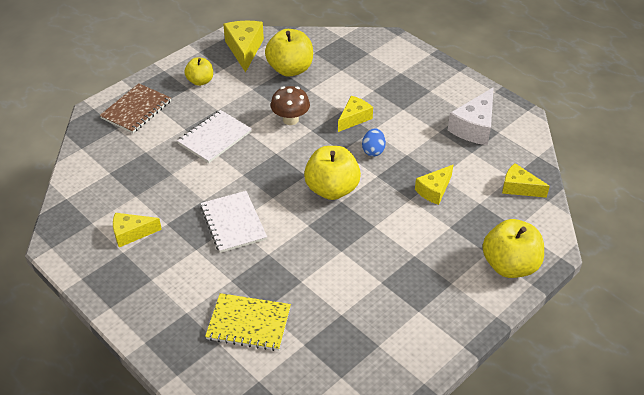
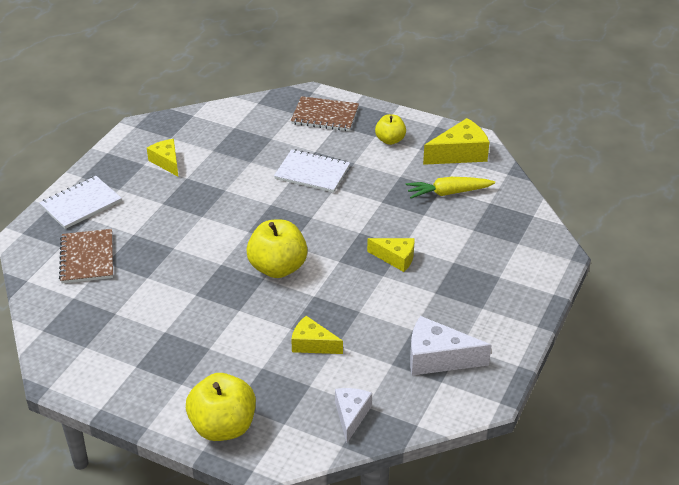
camera: 70 degrees right, 5 degrees down
white notebook [200,191,267,253] -> white notebook moved to [39,176,122,229]
yellow notebook [205,293,291,351] -> brown notebook [59,229,113,283]
yellow apple [265,29,313,77] -> yellow carrot [406,177,495,199]
brown mushroom [270,86,310,125] -> none
blue egg [362,128,386,157] -> none
yellow cheese [502,163,550,198] -> white cheese [335,388,372,443]

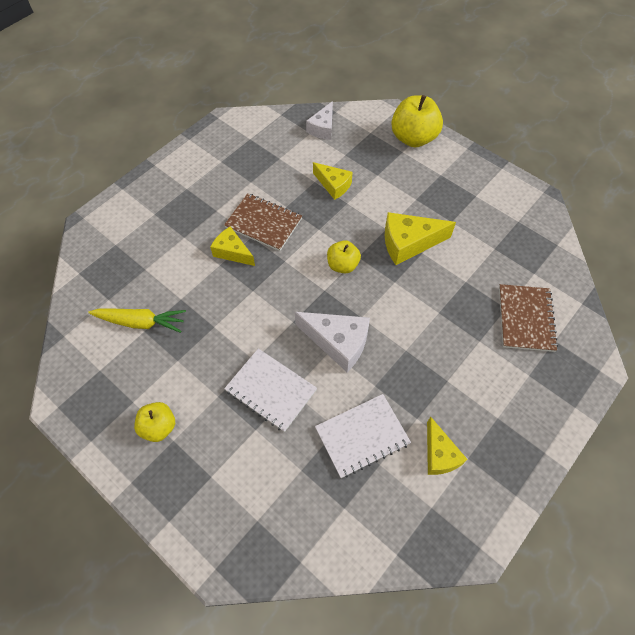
camera: 165 degrees left, 20 degrees up
white notebook [39,176,122,229] -> white notebook moved to [315,394,411,478]
yellow apple [246,220,308,278] -> yellow apple [327,240,361,273], size x0.59
brown notebook [291,96,359,131] -> brown notebook moved to [224,193,302,251]
white cheese [410,316,492,375] -> white cheese moved to [295,312,370,372]
yellow cheese [423,118,489,165] -> yellow cheese moved to [385,212,456,265]

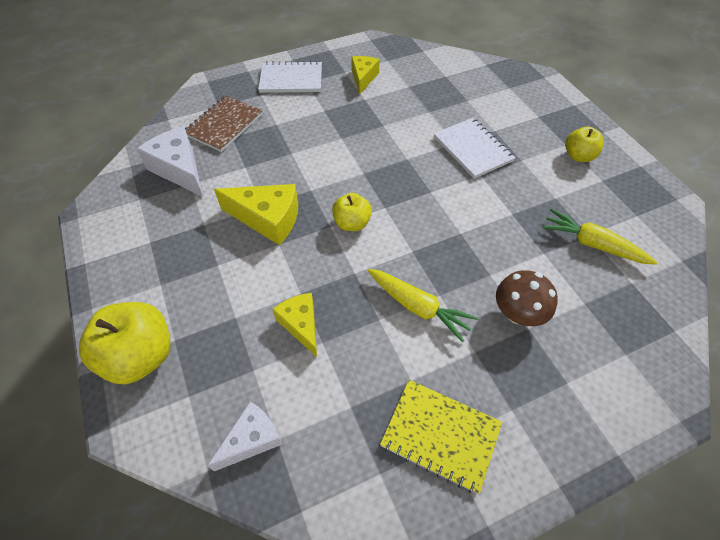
camera: 155 degrees left, 5 degrees down
yellow cheese [210,226,255,266] -> none
brown notebook [224,193,302,251] -> yellow carrot [368,269,478,342]
white cheese [295,312,370,372] -> white cheese moved to [137,127,203,197]
white notebook [315,394,411,478] -> white notebook moved to [258,61,322,93]
none -> yellow notebook [380,380,502,494]
none -> brown mushroom [496,270,558,326]

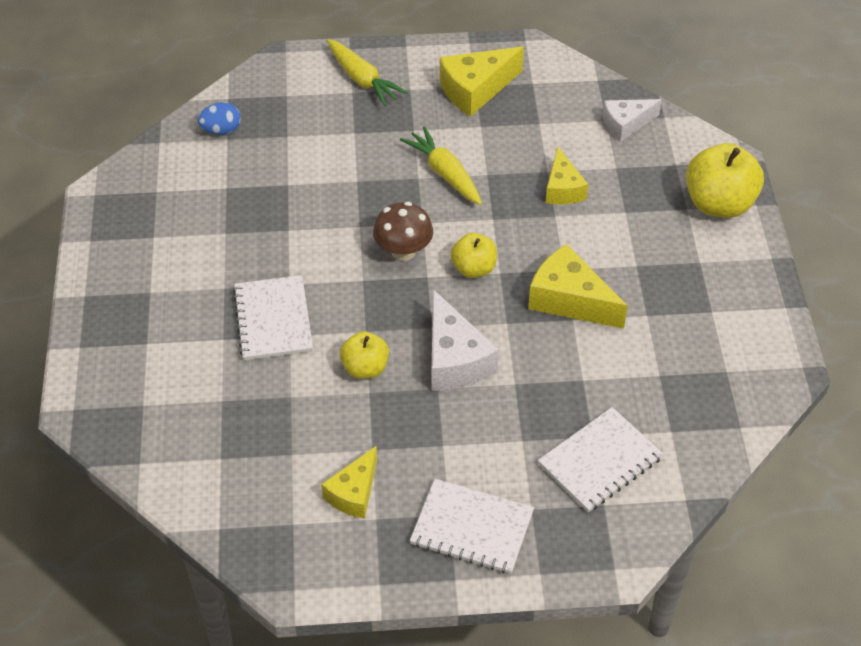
camera: 160 degrees left, 5 degrees down
white cheese [137,127,203,197] -> white cheese moved to [432,289,499,391]
brown notebook [185,96,263,152] -> white notebook [538,407,663,512]
yellow notebook [380,380,502,494] -> yellow cheese [440,47,524,117]
brown mushroom [496,270,558,326] -> brown mushroom moved to [373,202,433,261]
yellow carrot [542,209,657,265] -> yellow carrot moved to [327,39,408,106]
yellow apple [565,127,604,162] -> yellow apple moved to [340,331,389,379]
none -> blue egg [198,102,241,135]

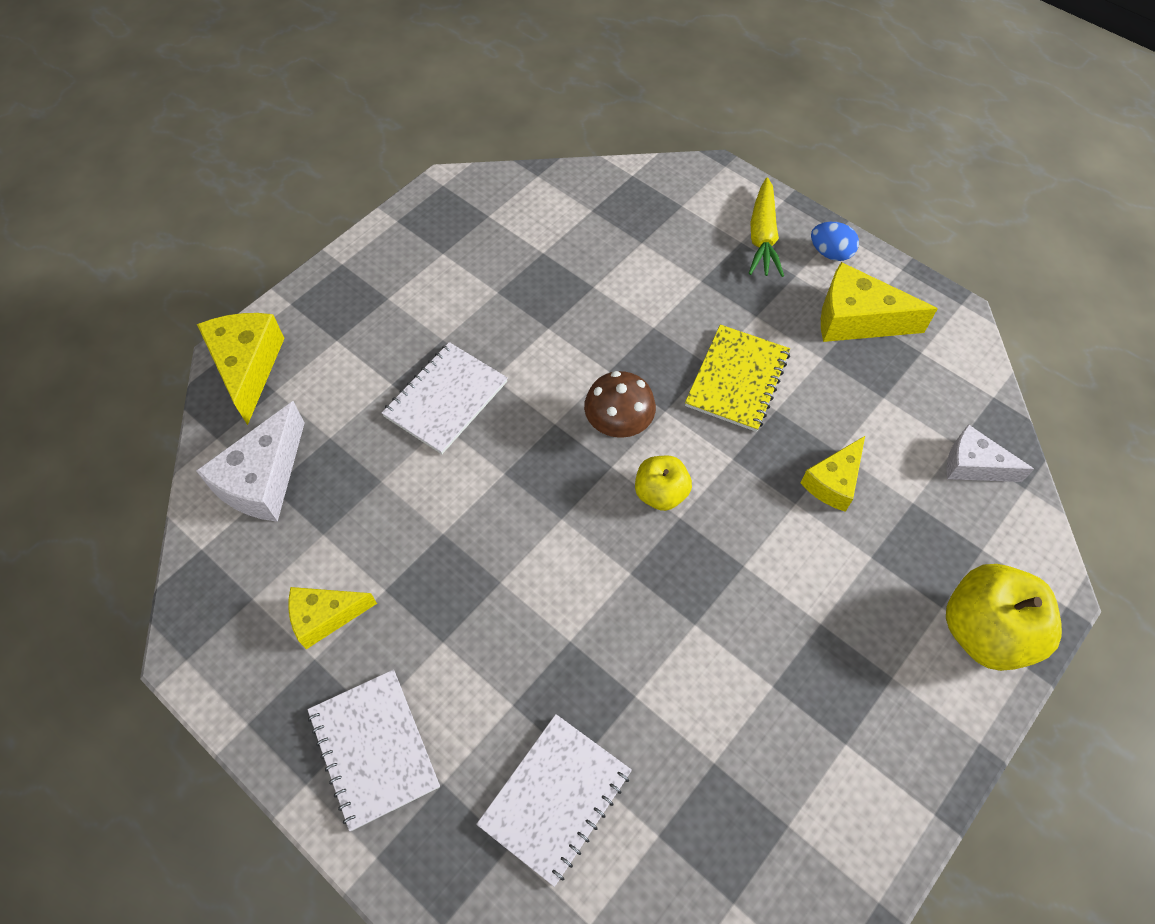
camera: 45 degrees right, 10 degrees up
blue egg [198,102,241,135] -> blue egg moved to [811,222,859,261]
yellow apple [340,331,389,379] -> none
yellow carrot [400,127,482,205] -> yellow notebook [685,324,790,432]
white cheese [432,289,499,391] -> white cheese moved to [196,401,305,522]
yellow cheese [528,244,628,329] -> yellow cheese moved to [197,313,284,425]
white notebook [538,407,663,512] -> white notebook turned 60 degrees counterclockwise [476,714,632,887]

